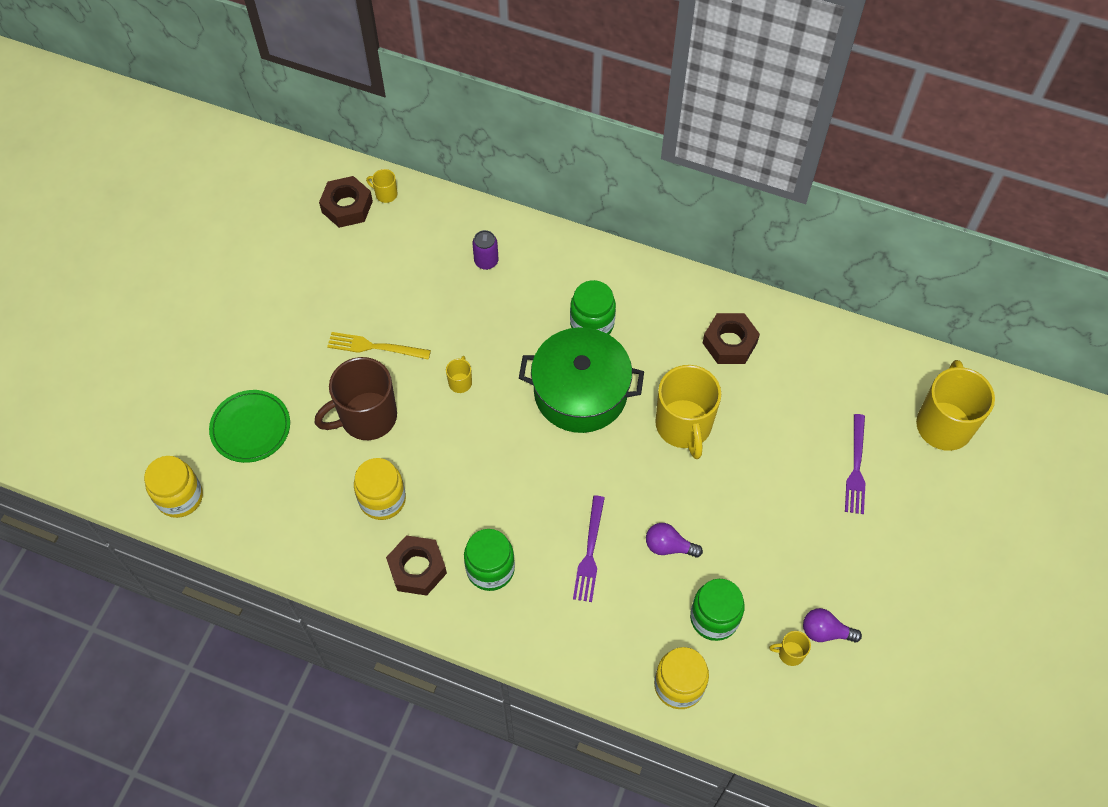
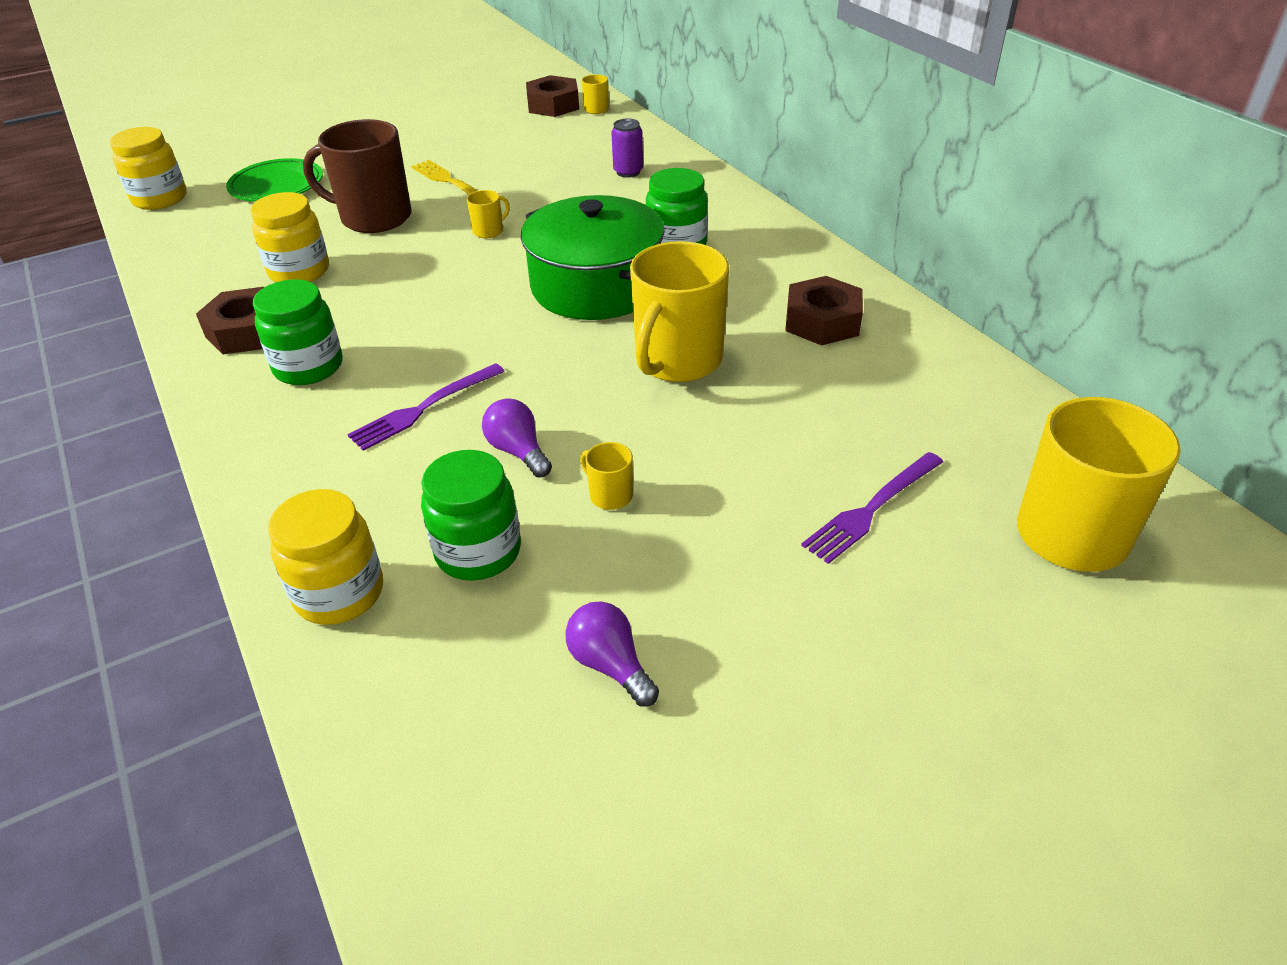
camera: 40 degrees right, 20 degrees down
yellow mug [769,631,811,666] -> yellow mug moved to [580,442,633,510]

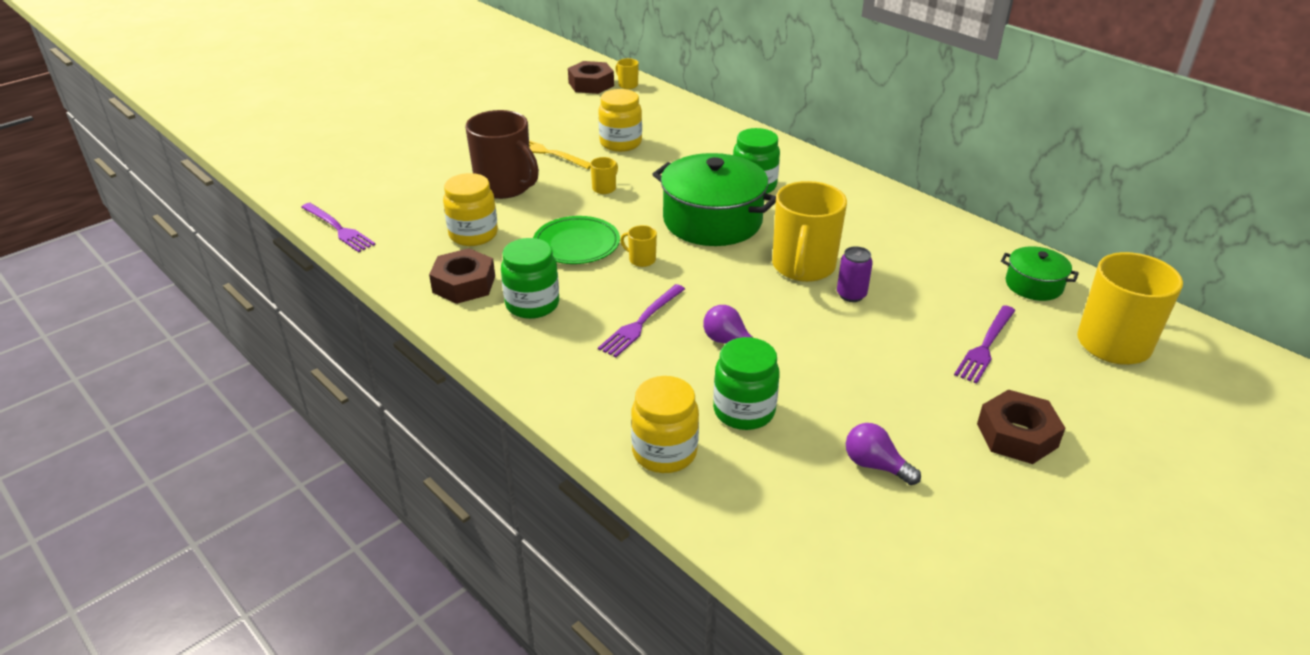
camera: 15 degrees left, 5 degrees down
yellow jar [109,127,187,210] -> yellow jar moved to [598,89,642,152]
green plate [226,158,323,202] -> green plate moved to [533,216,620,264]
brown mug [303,119,411,233] -> brown mug turned 135 degrees counterclockwise [465,110,539,199]
yellow mug [580,442,633,510] -> yellow mug moved to [620,225,657,267]
purple can [611,119,643,178] -> purple can moved to [837,246,873,302]
brown nut [785,276,863,346] -> brown nut moved to [977,390,1065,464]
none -> purple fork [301,203,376,252]
none -> green pot [1001,246,1079,301]

